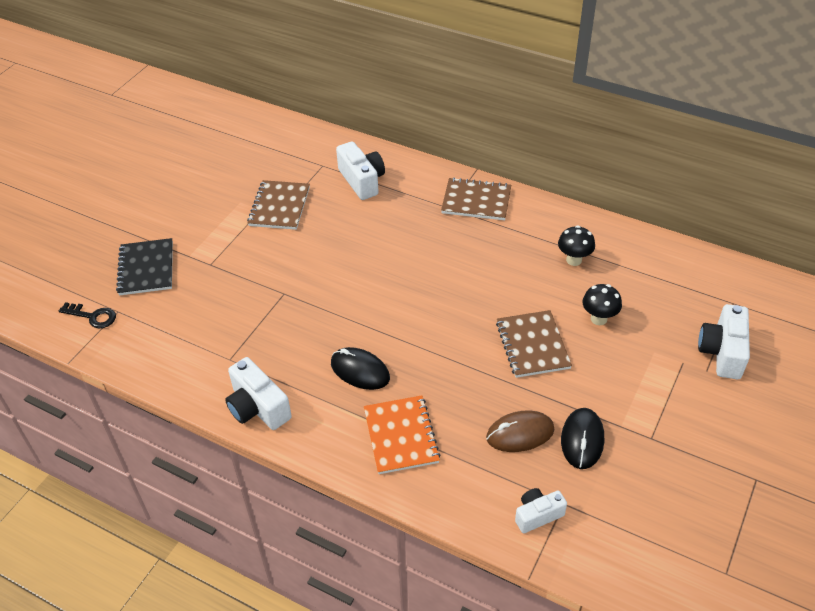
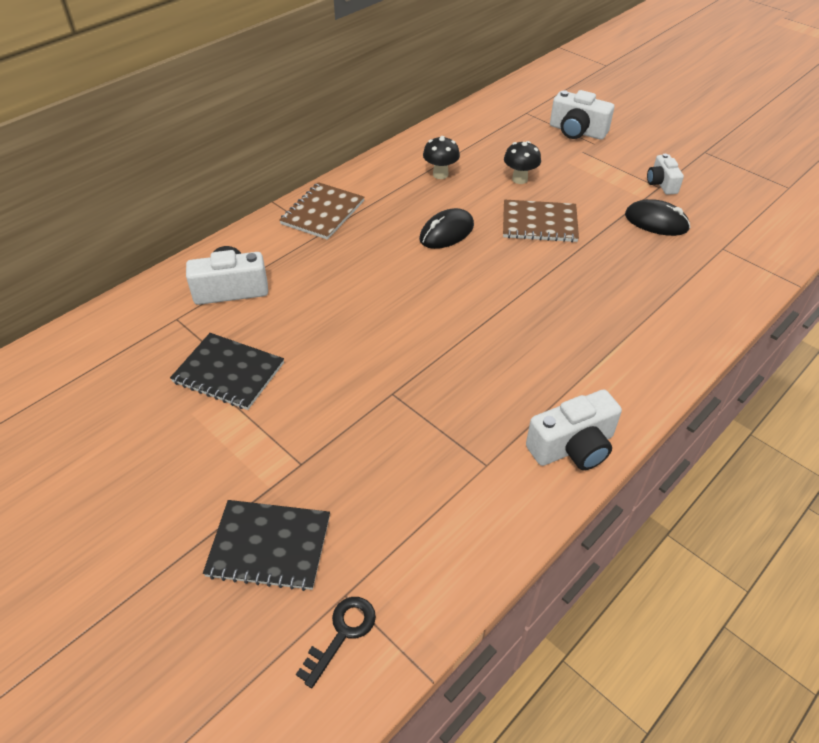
camera: 75 degrees left, 0 degrees up
brown notebook [247,180,310,230] -> black notebook [170,333,284,410]
black mouse [331,347,390,390] -> black mouse moved to [419,208,474,249]
orange notebook [364,395,440,474] -> none
brown mouse [486,411,555,452] -> none
white camera [515,488,567,533] -> white camera moved to [647,154,684,195]

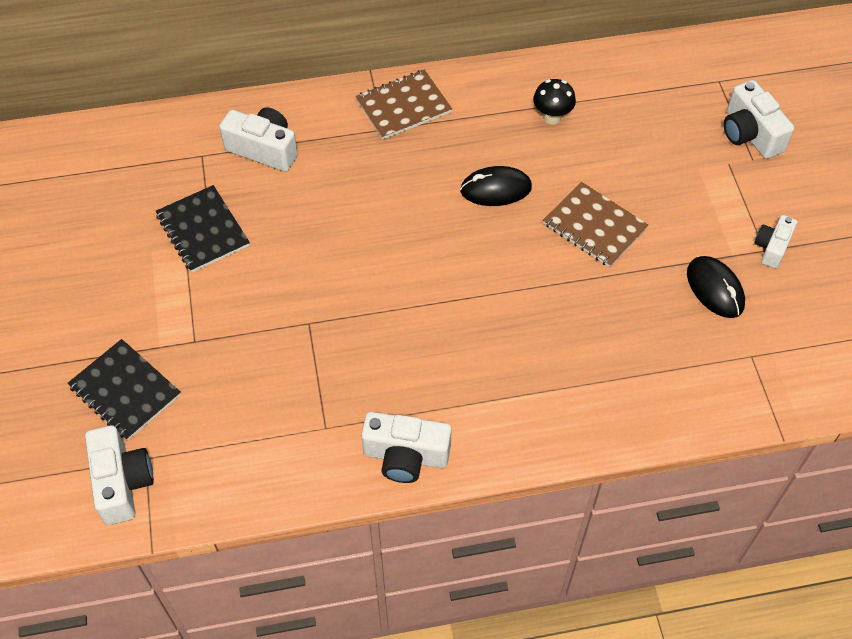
camera: 35 degrees right, 10 degrees up
black key [296,597,376,688] -> white camera [85,425,154,525]
black mushroom [504,141,541,184] -> none

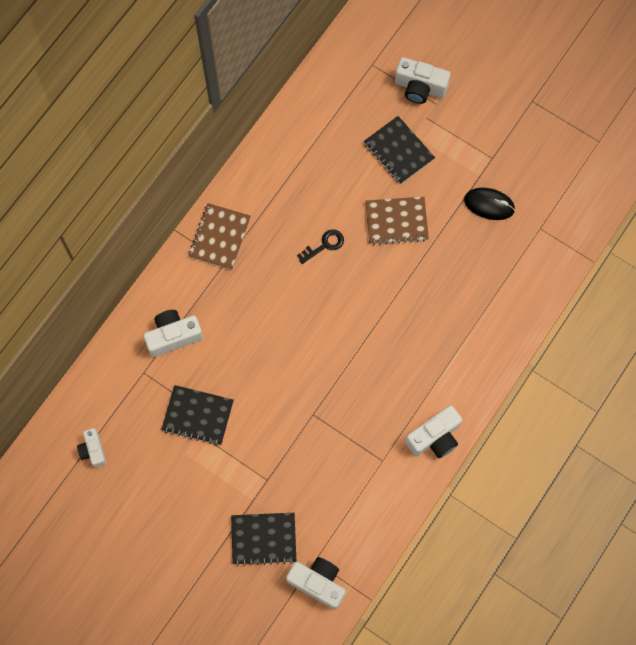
camera: 45 degrees left, 15 degrees up
black mouse [460,166,532,206] -> black key [297,229,344,264]
black mushroom [533,79,576,125] -> none
white camera [754,215,797,269] -> white camera moved to [77,428,106,468]
none -> black notebook [364,116,435,184]

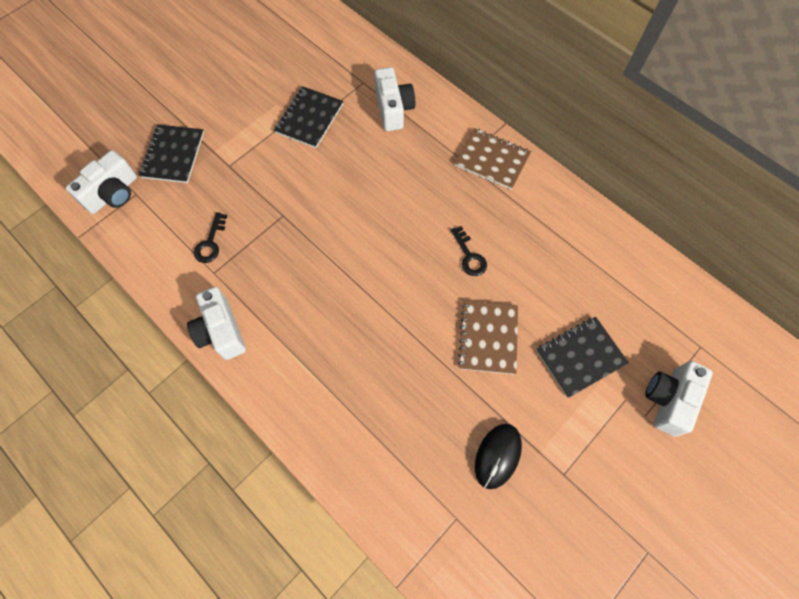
camera: 100 degrees right, 5 degrees down
white camera [77,428,106,468] -> none
none -> black key [194,212,227,263]

